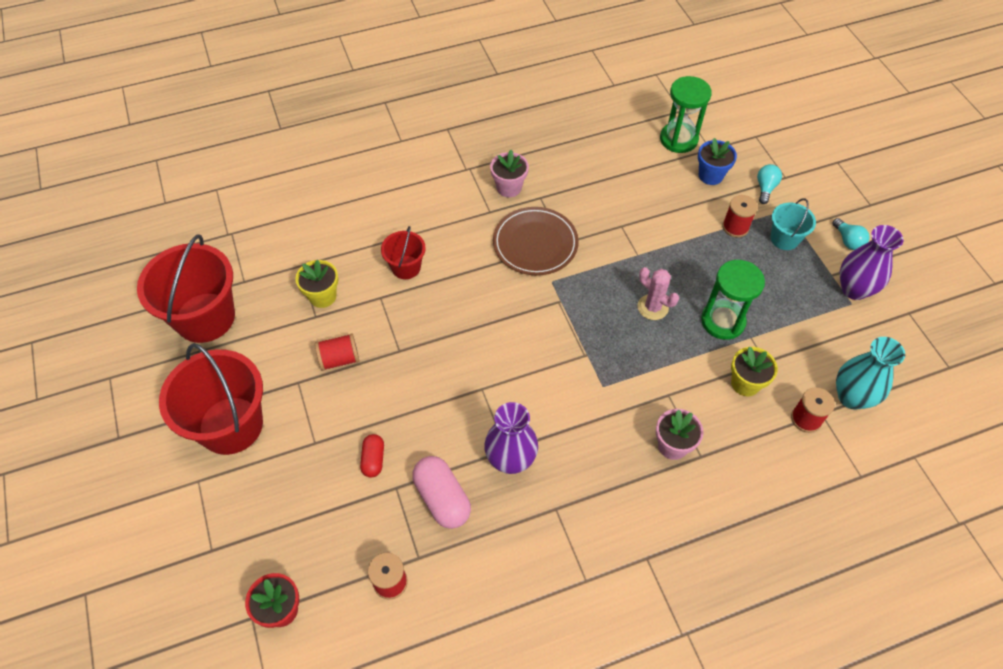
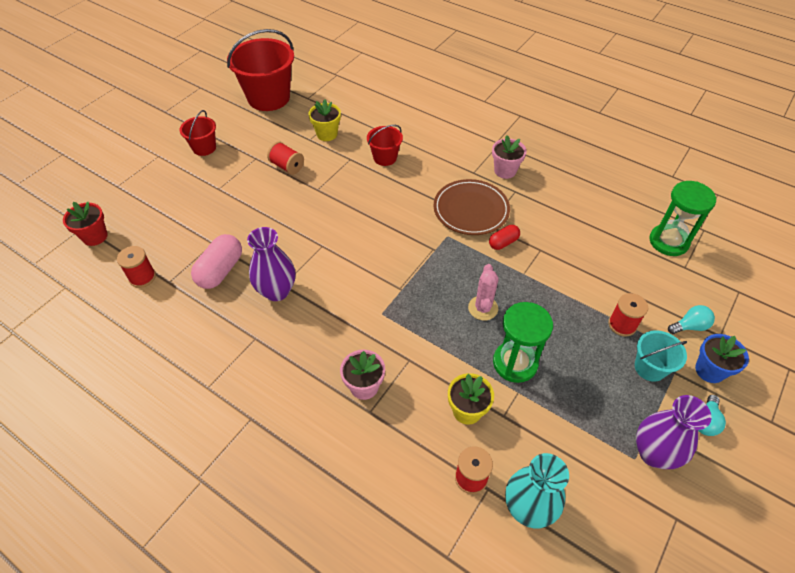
camera: 55 degrees right, 5 degrees down
red bucket [159,343,263,455] -> red bucket [180,110,216,156], size x0.51
red capsule [360,434,384,478] -> red capsule moved to [489,225,520,250]
blue flower pot [698,138,737,185] -> blue flower pot moved to [695,334,749,383]

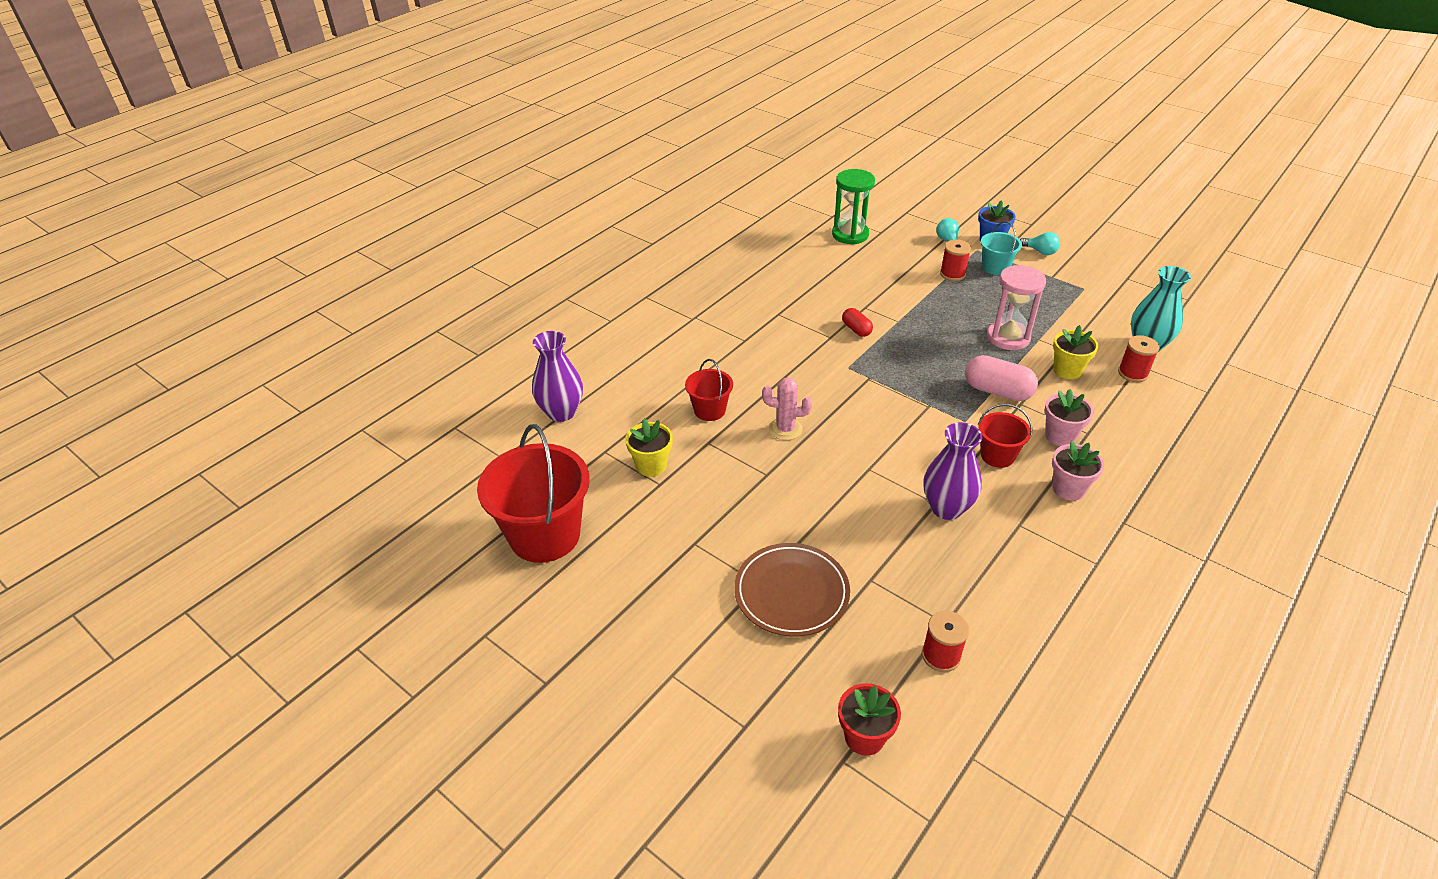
camera: 85 degrees left, 10 degrees down
red bucket [180,110,216,156] -> red bucket moved to [978,404,1033,468]
pink capsule [191,234,242,289] -> pink capsule moved to [965,355,1038,401]
red spool [267,142,304,175] -> none
brown plate [433,179,510,235] -> brown plate moved to [734,543,850,637]
pink cactus [468,264,499,320] -> pink cactus moved to [762,377,812,440]
pink flower pot [492,135,527,179] -> pink flower pot moved to [1052,441,1104,501]
green hourglass [493,302,553,383] -> pink hourglass [987,265,1046,350]
purple vase [636,395,712,469] -> purple vase moved to [532,331,583,422]

